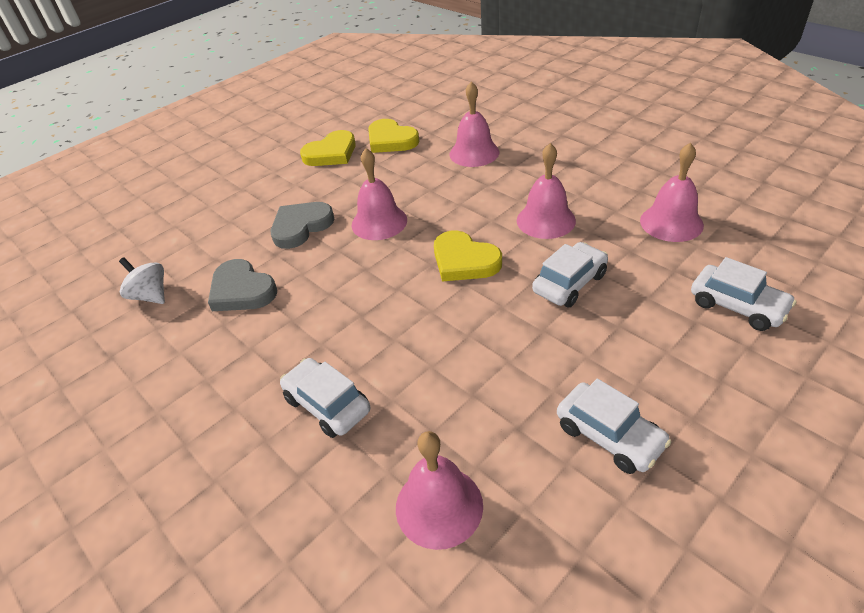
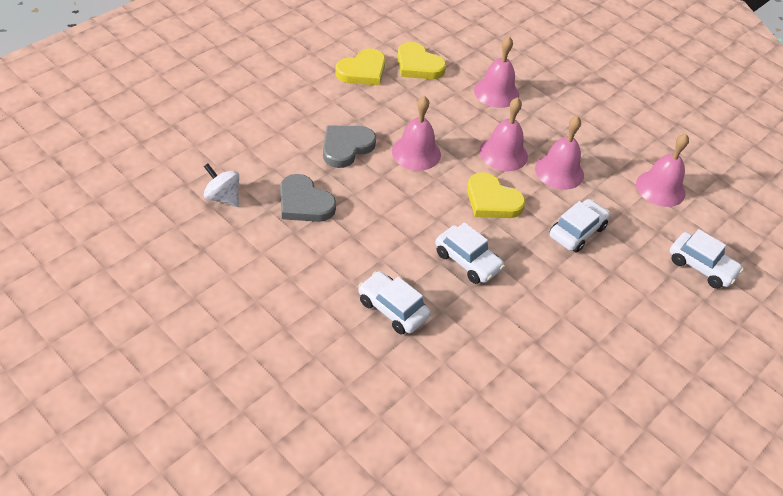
camera: 10 degrees left, 5 degrees up
pink bell [396,431,483,550] -> pink bell moved to [479,97,528,171]
white car [557,379,671,474] -> white car moved to [435,222,505,284]

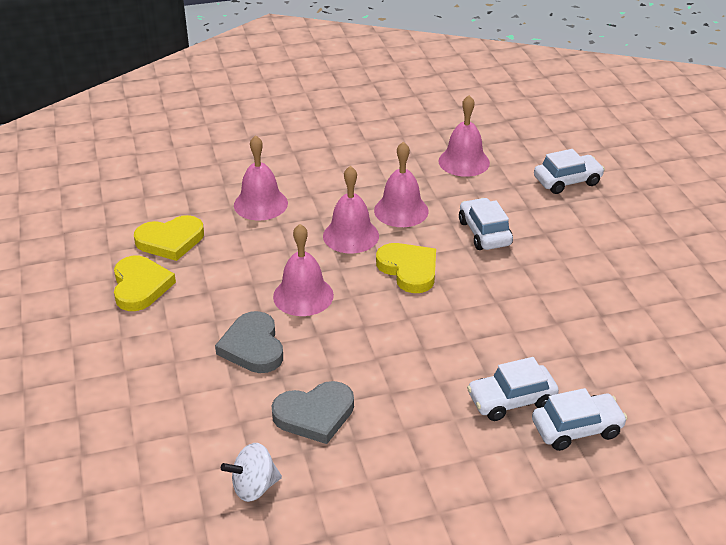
camera: 55 degrees left, 10 degrees down
white car [435,222,505,284] -> white car moved to [532,388,628,451]
yellow heart [467,172,525,218] -> yellow heart turned 105 degrees counterclockwise [376,243,436,293]

